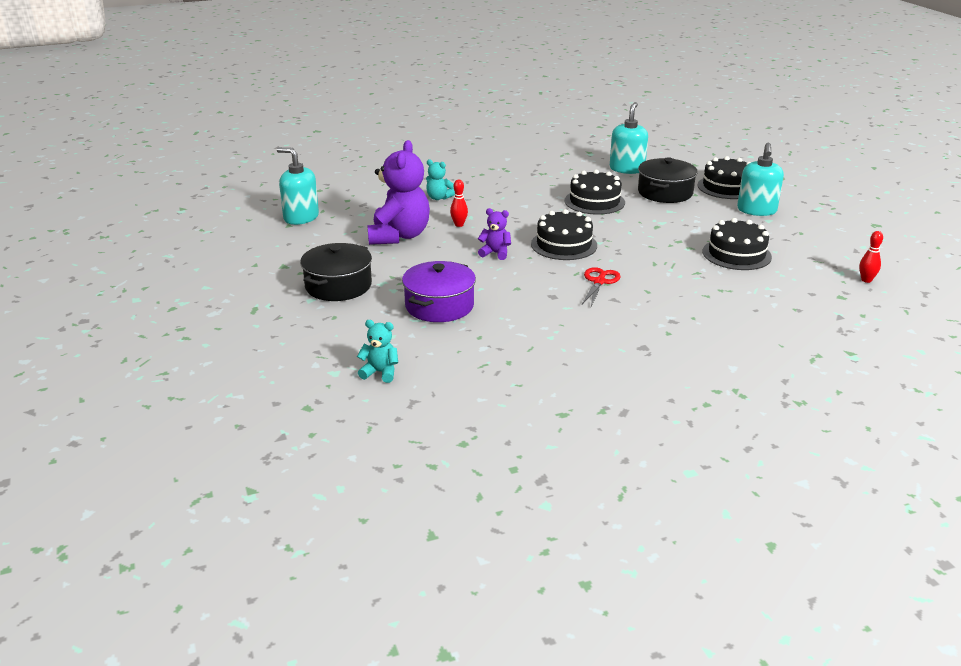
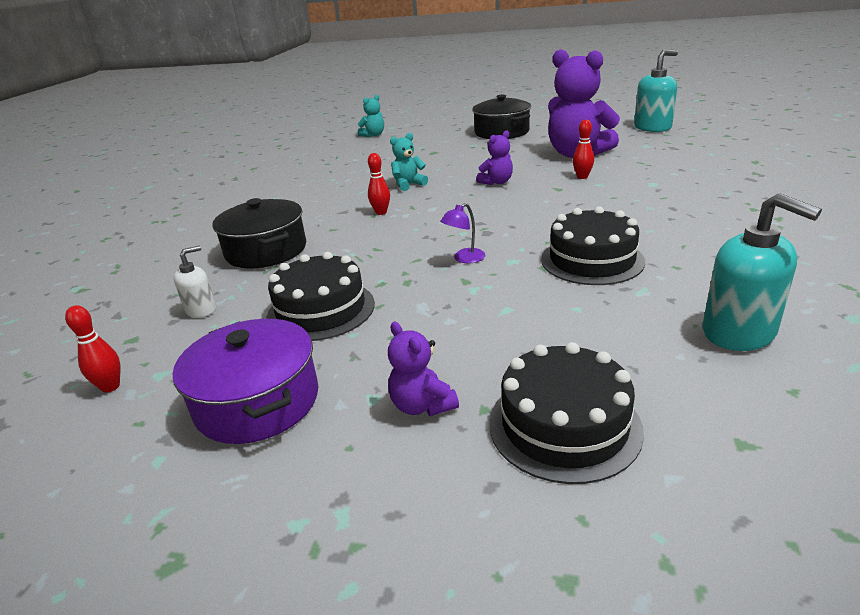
camera: 125 degrees right, 0 degrees up
purple pot [402,261,476,322] -> purple pot moved to [173,319,318,444]
turquoise teddy bear [426,159,455,200] -> turquoise teddy bear moved to [390,133,428,191]
black cake [531,209,597,260] -> none
red scissors [582,267,621,306] -> red bowling pin [368,153,390,215]
black pot [638,157,697,203] -> black pot moved to [212,198,306,268]
turquoise soap dispenser [737,143,784,216] -> purple teddy bear [388,322,459,416]
none -> white soap dispenser [174,246,216,318]
none -> purple lamp [440,203,485,263]

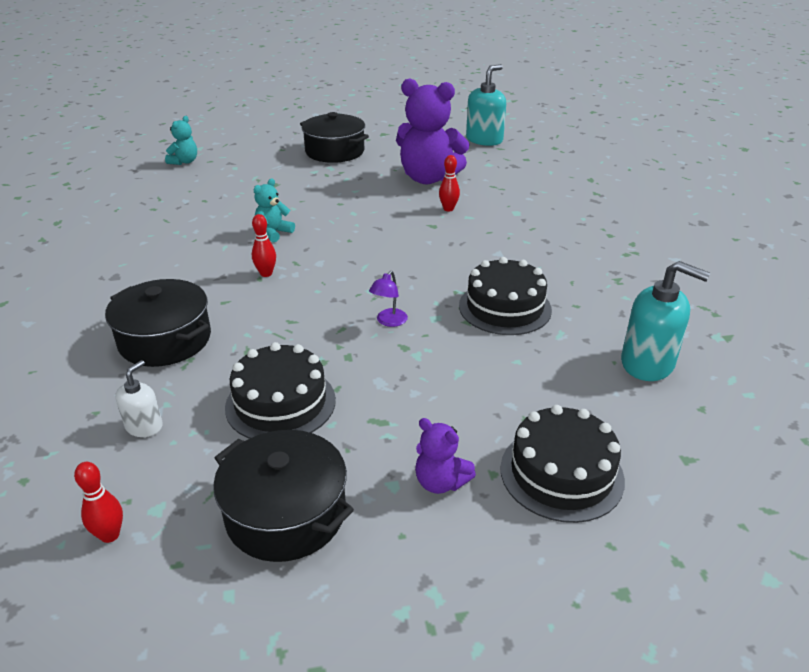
camera: 25 degrees left, 5 degrees up
purple pot [173,319,318,444] -> black pot [213,430,354,562]
purple teddy bear [476,130,513,185] -> none

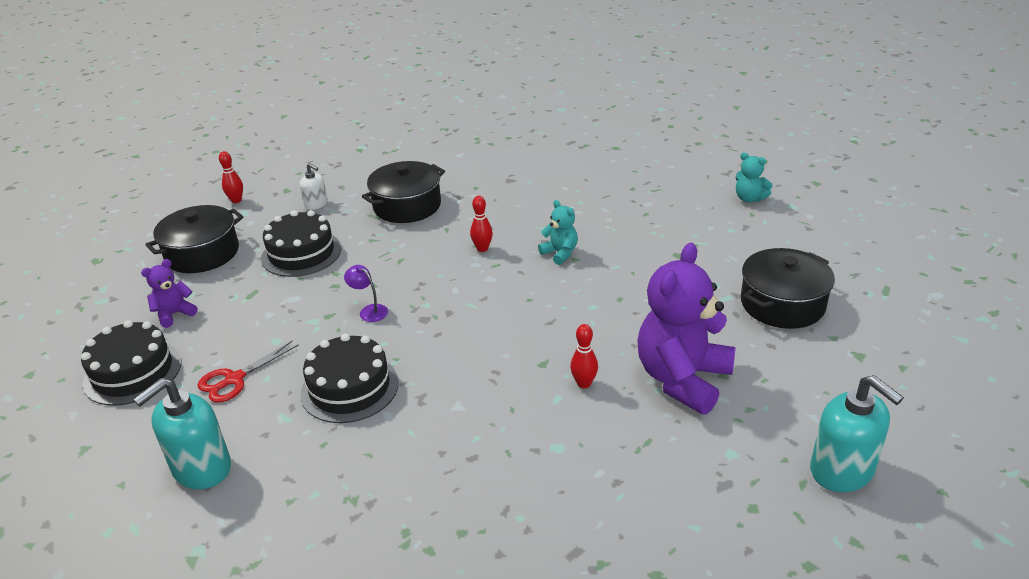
camera: 105 degrees right, 0 degrees up
none -> red scissors [198,341,299,402]

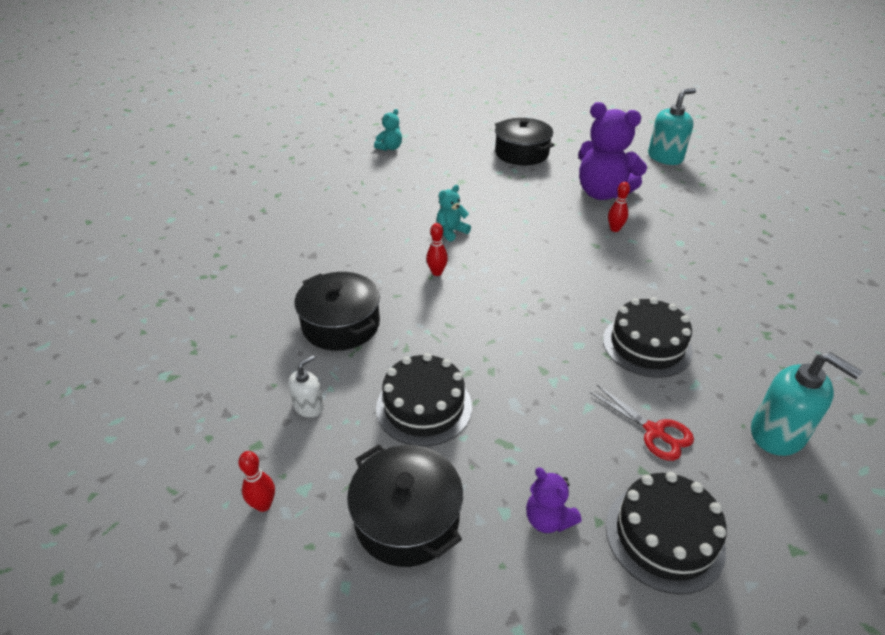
camera: 90 degrees left, 5 degrees up
purple lamp [344,265,388,322] -> none

